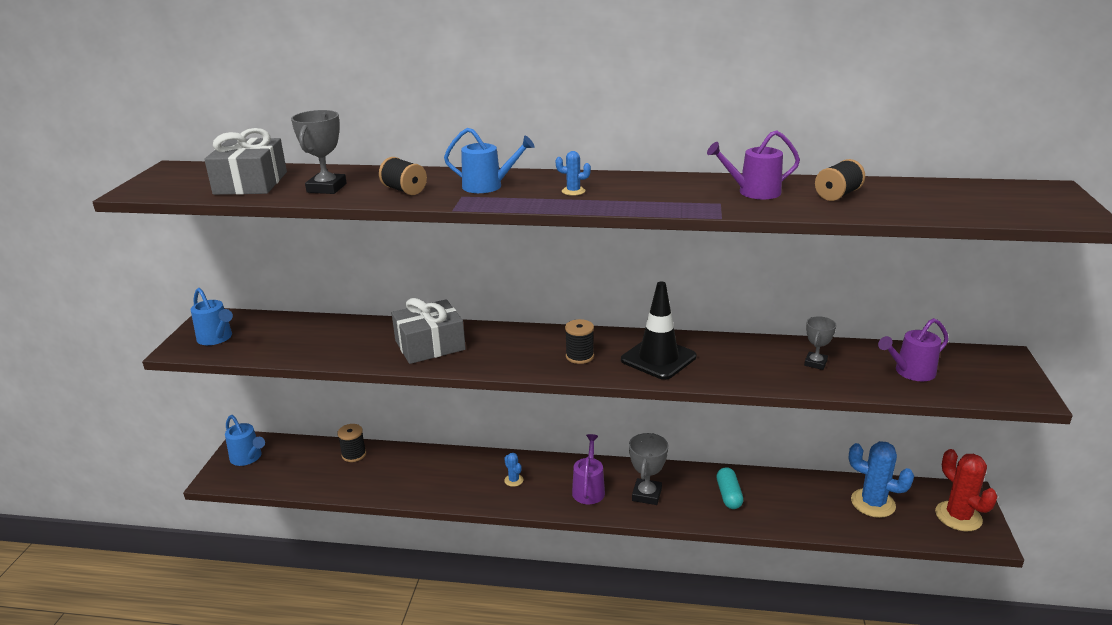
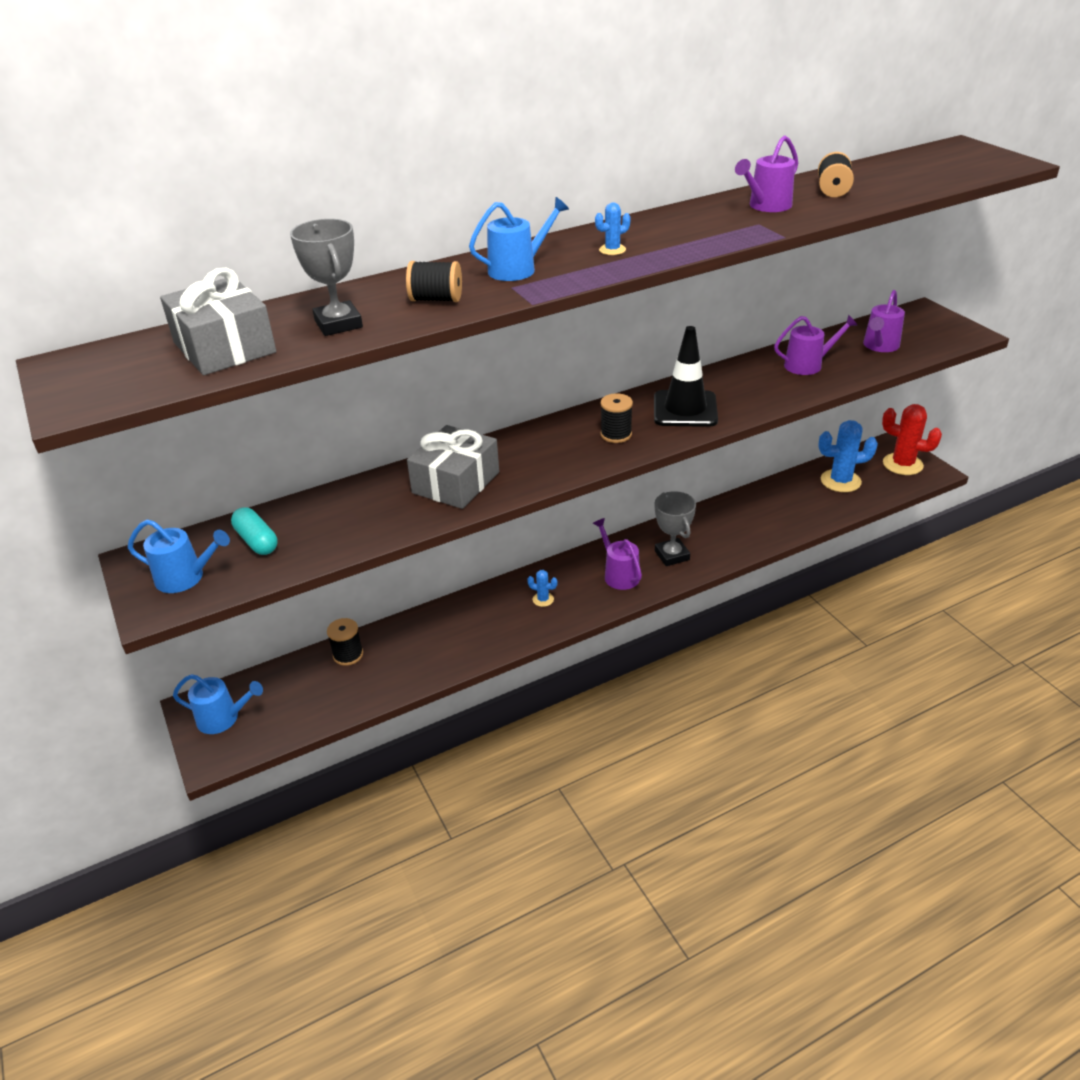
camera: 35 degrees left, 10 degrees up
turquoise capsule [717,467,743,509] -> turquoise capsule moved to [231,507,278,555]
grey trophy [804,316,836,370] -> purple watering can [774,315,857,375]

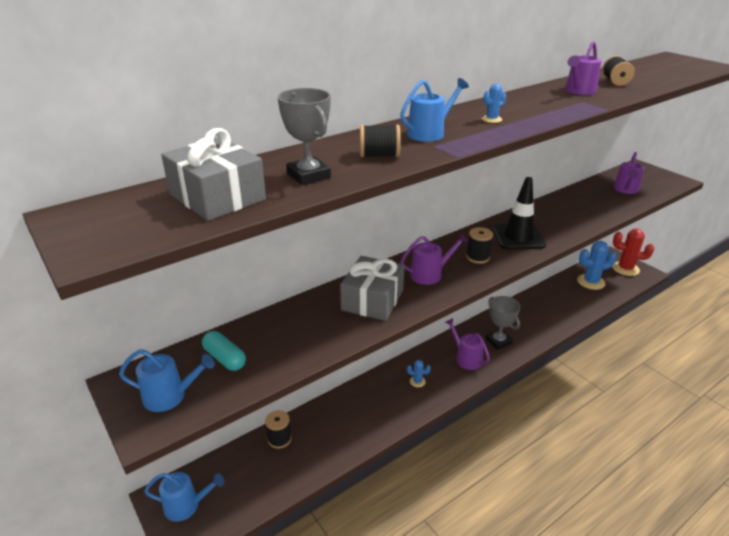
camera: 10 degrees left, 5 degrees down
purple watering can [774,315,857,375] -> purple watering can moved to [400,233,468,285]

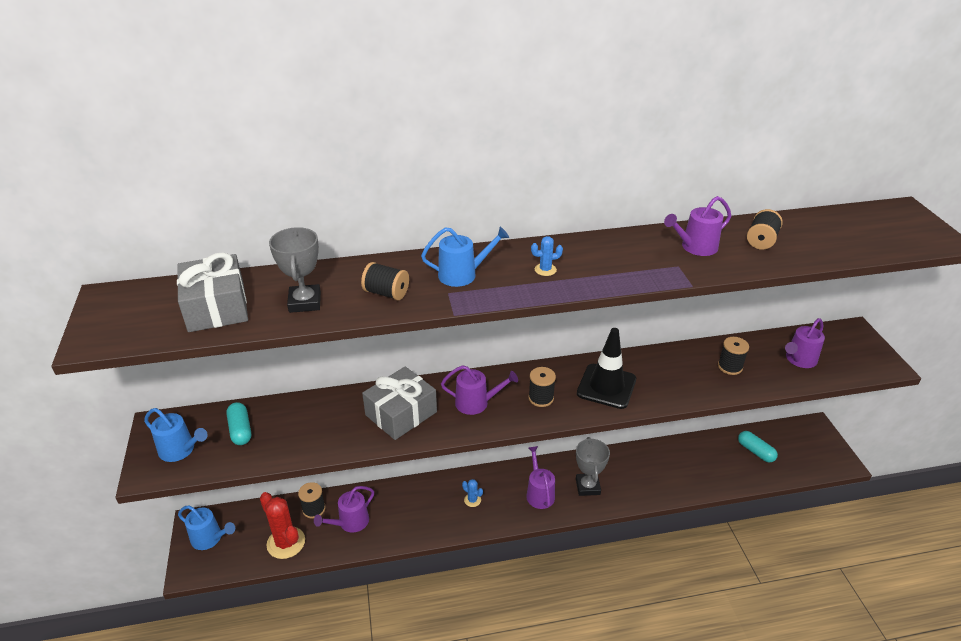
camera: 25 degrees right, 5 degrees up
blue cactus [577,241,617,290] -> turquoise capsule [738,431,778,463]
red cactus [612,229,654,276] -> red cactus moved to [260,492,305,559]
none -> purple watering can [314,486,374,533]
none -> black spool [718,337,749,375]

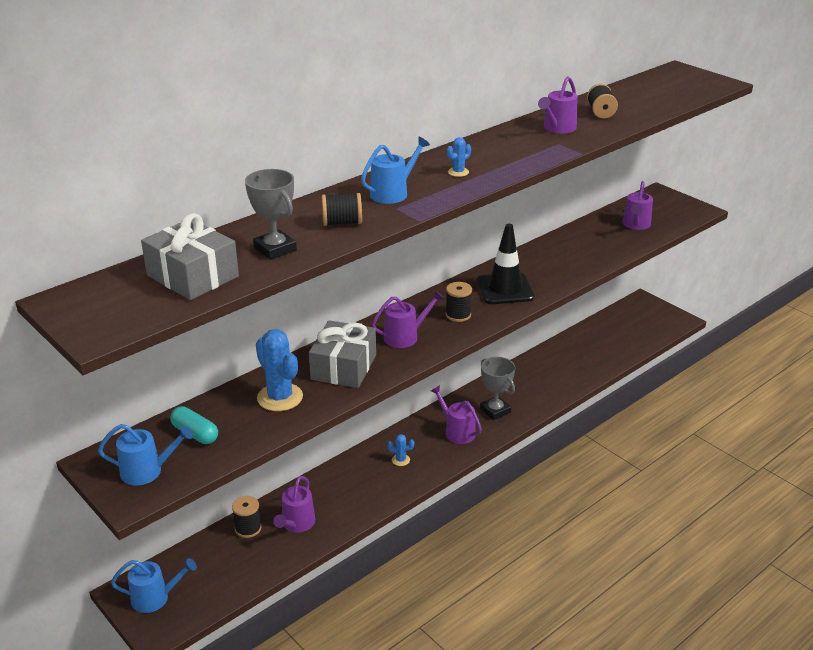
camera: 30 degrees left, 5 degrees down
red cactus [260,492,305,559] -> none
black spool [718,337,749,375] -> none
turquoise capsule [738,431,778,463] -> none
none -> blue cactus [256,329,303,411]

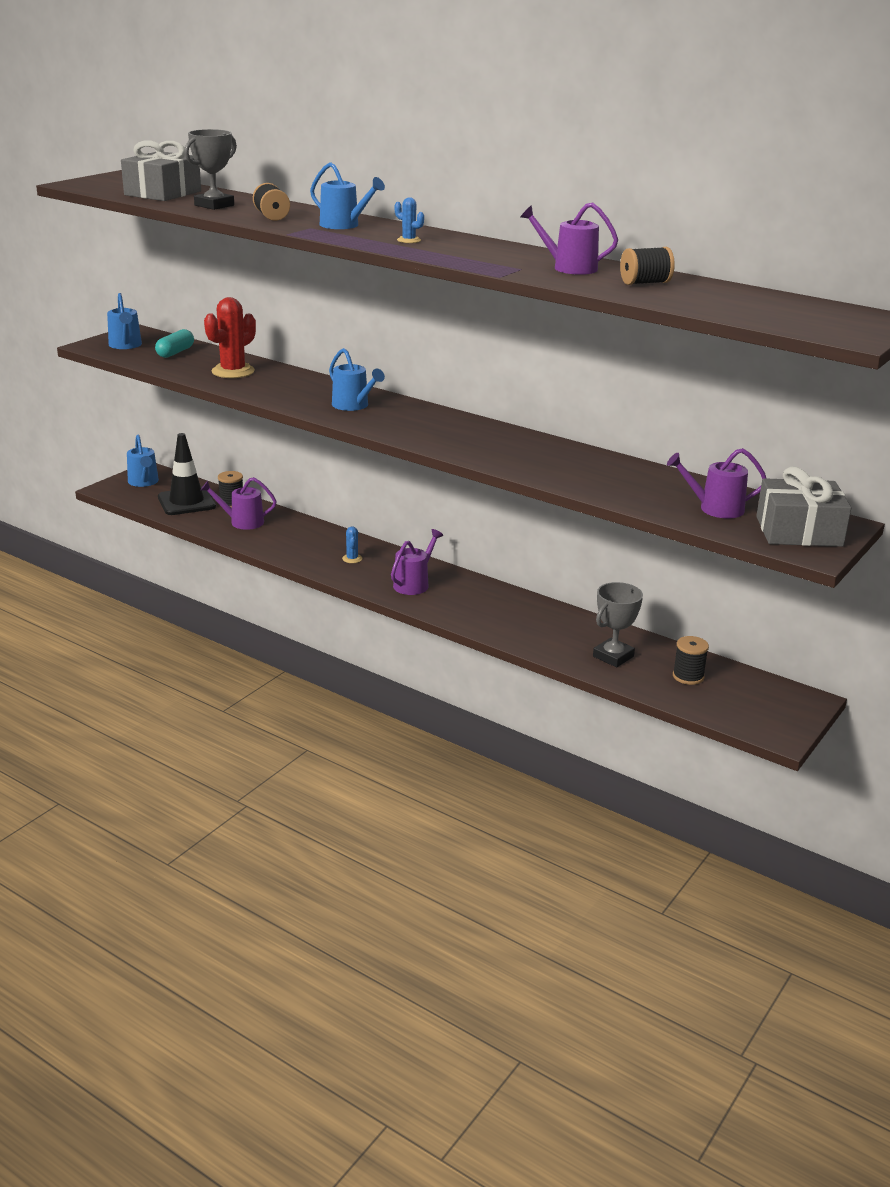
camera: 75 degrees right, 5 degrees down
blue cactus [256,329,303,411] -> red cactus [204,297,256,378]
grey gift [309,320,376,388] -> grey gift moved to [756,466,851,547]
purple watering can [372,290,444,348] -> blue watering can [329,348,385,411]
black spool [446,282,472,322] -> black spool moved to [673,636,709,685]
black traffic cone [477,224,535,304] -> black traffic cone moved to [158,433,216,515]
grey trophy [480,357,515,420] -> grey trophy moved to [593,582,643,667]

